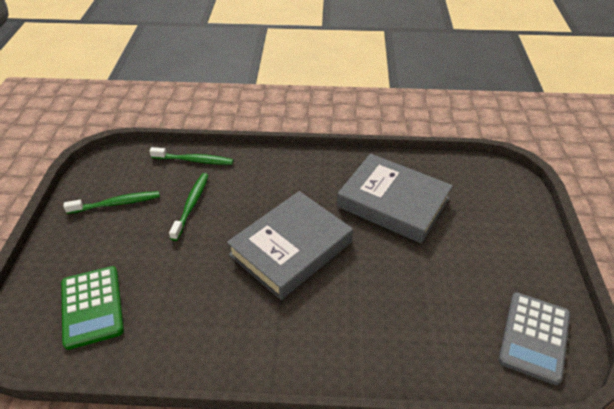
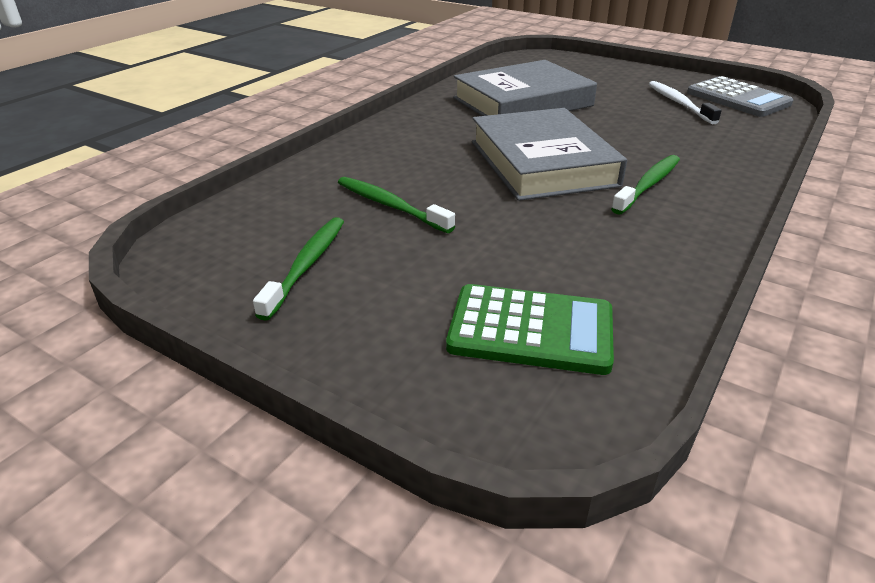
camera: 60 degrees left, 10 degrees down
green toothbrush [149,147,233,165] -> green toothbrush moved to [611,155,680,215]
none -> white toothbrush [649,81,722,124]

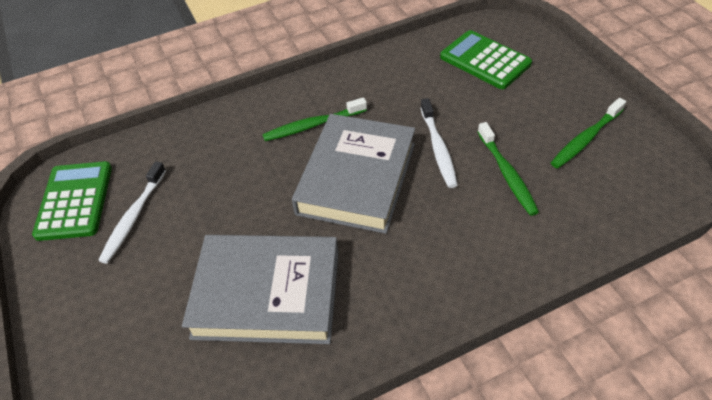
camera: 145 degrees left, 15 degrees up
grey calculator [687,76,793,117] -> green calculator [32,161,112,241]
none -> white toothbrush [420,98,458,188]

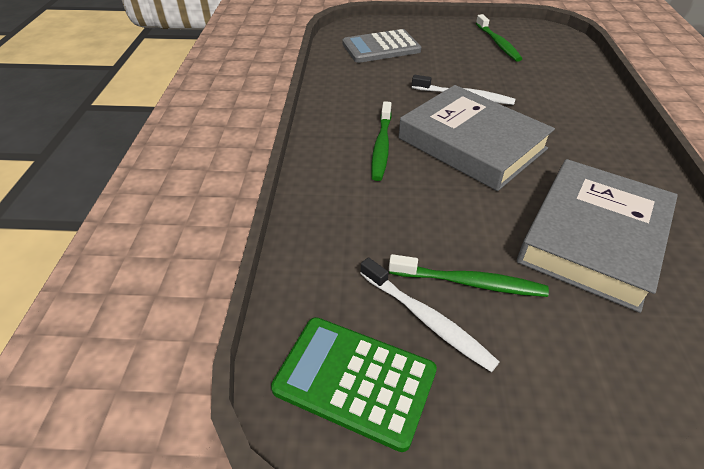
camera: 65 degrees left, 5 degrees down
green calculator [440,30,532,89] -> grey calculator [342,29,421,63]
green toothbrush [478,122,539,216] -> green toothbrush moved to [389,254,549,297]

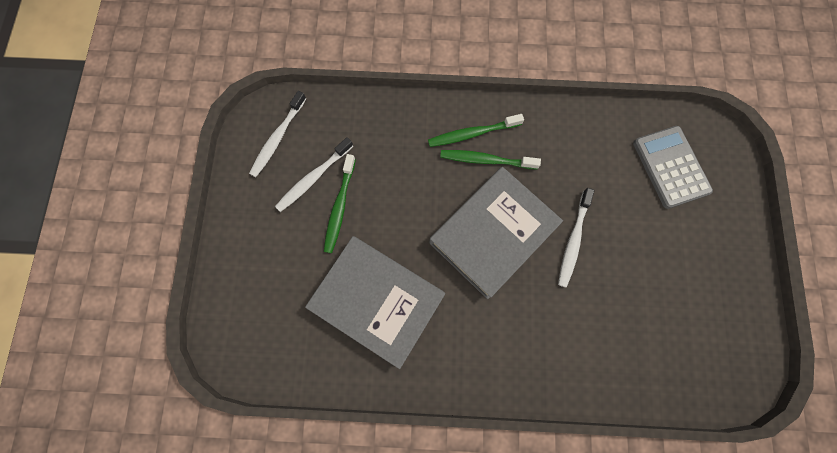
camera: 90 degrees right, 30 degrees up
green calculator [271,317,437,452] -> white toothbrush [249,91,306,177]
green toothbrush [476,14,522,62] -> green toothbrush moved to [428,114,524,147]

